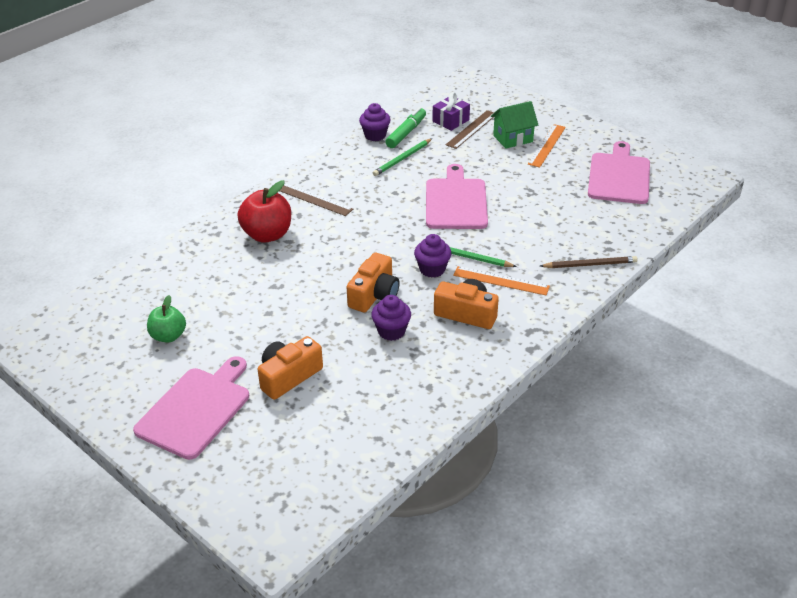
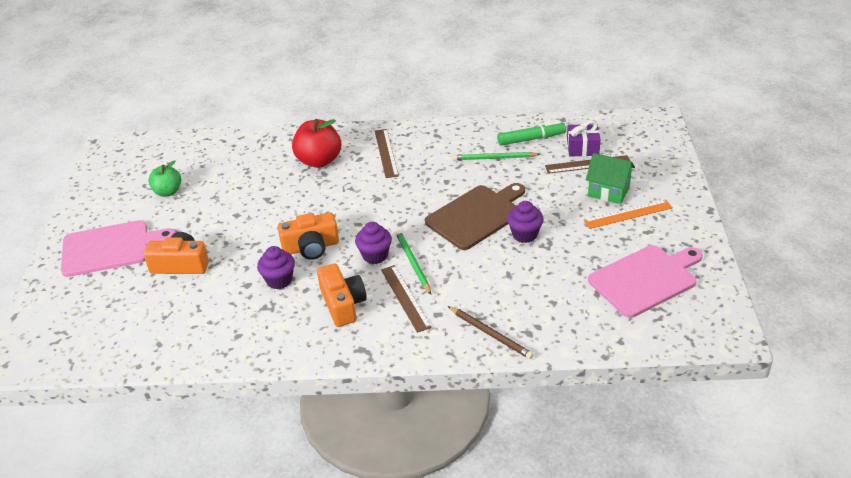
camera: 50 degrees right, 0 degrees up
purple cupcake [359,103,391,141] -> purple cupcake moved to [507,201,544,243]
pink cutting board [426,164,488,229] -> brown cutting board [425,183,525,250]
orange ruler [453,266,550,295] -> brown ruler [381,265,432,333]

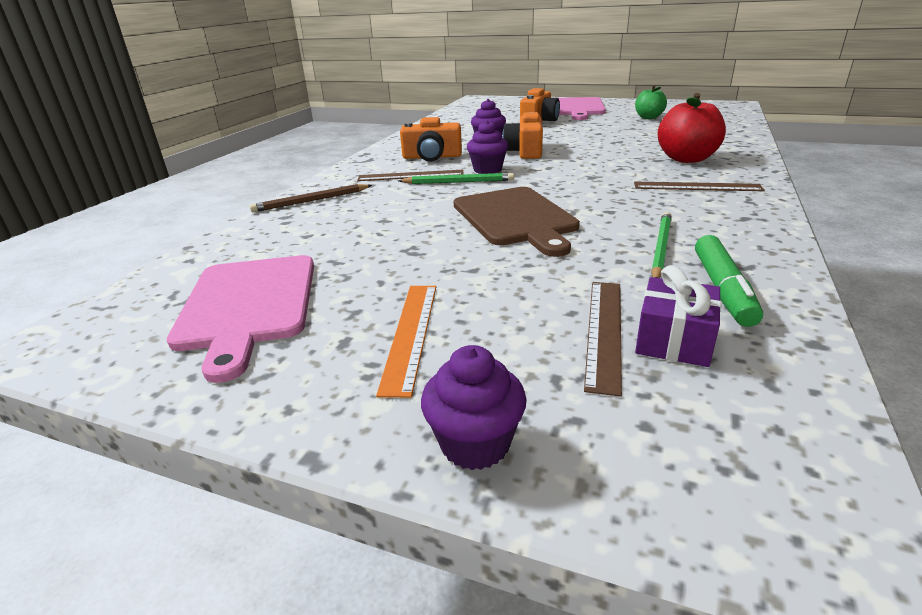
camera: 110 degrees right, 10 degrees down
purple cupcake [507,201,544,243] -> purple cupcake moved to [421,345,527,470]
green house [586,153,635,204] -> none

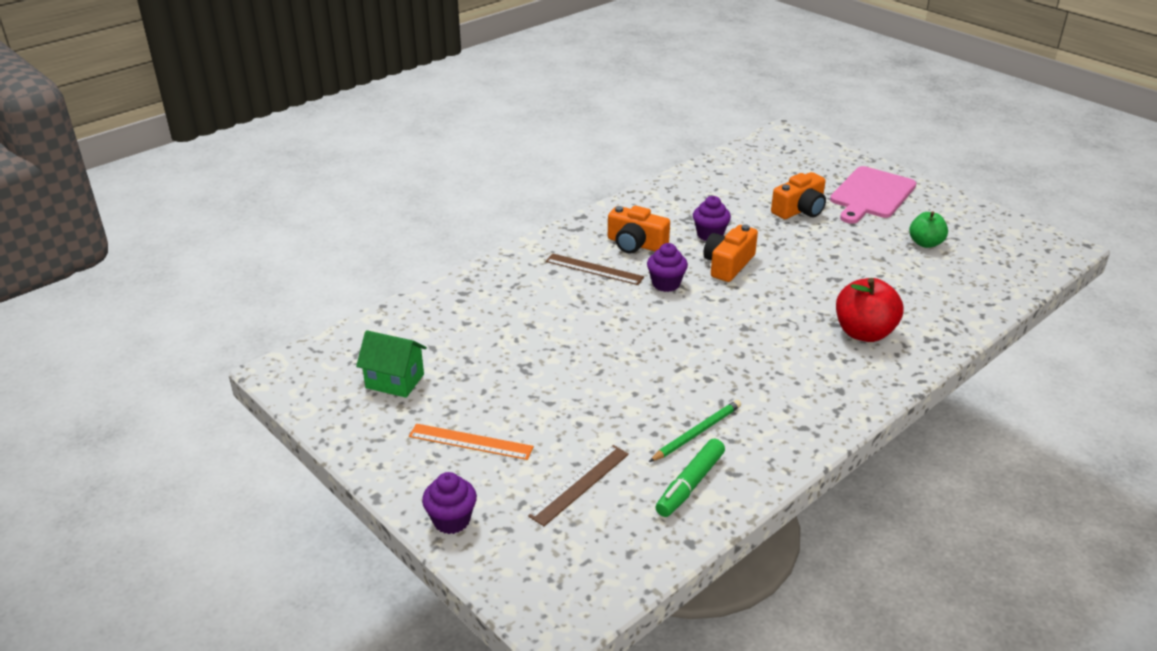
camera: 25 degrees right, 5 degrees up
pink cutting board [167,255,314,383] -> green house [356,330,427,398]
brown pencil [249,184,372,212] -> none
orange ruler [376,286,436,398] -> orange ruler turned 75 degrees clockwise [409,424,534,460]
green pencil [398,173,514,184] -> none
brown cutting board [453,187,580,257] -> none
brown ruler [634,182,765,191] -> none
purple gift [635,265,721,367] -> none

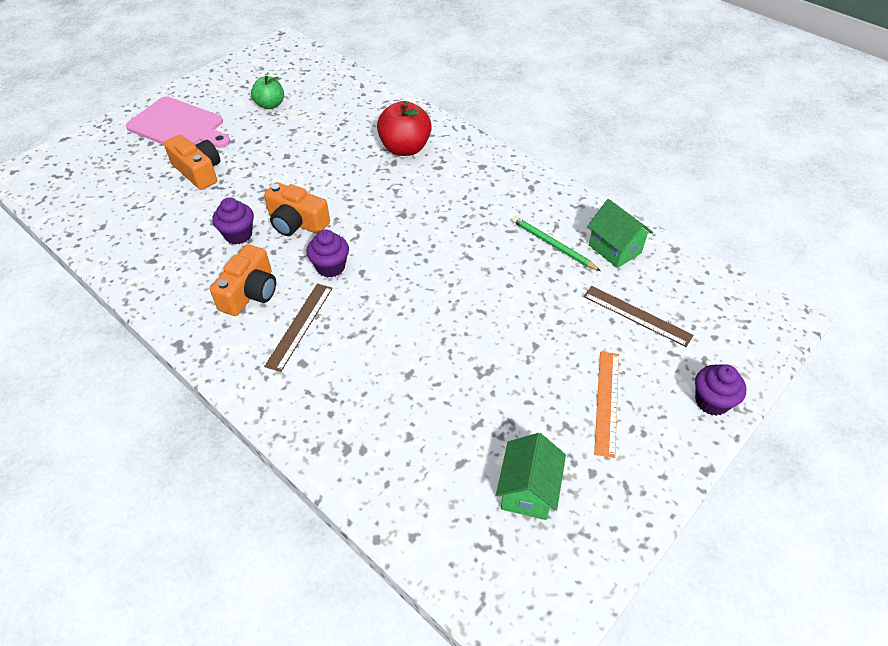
camera: 95 degrees left, 15 degrees up
green marker [656,438,725,517] -> green house [588,199,653,268]

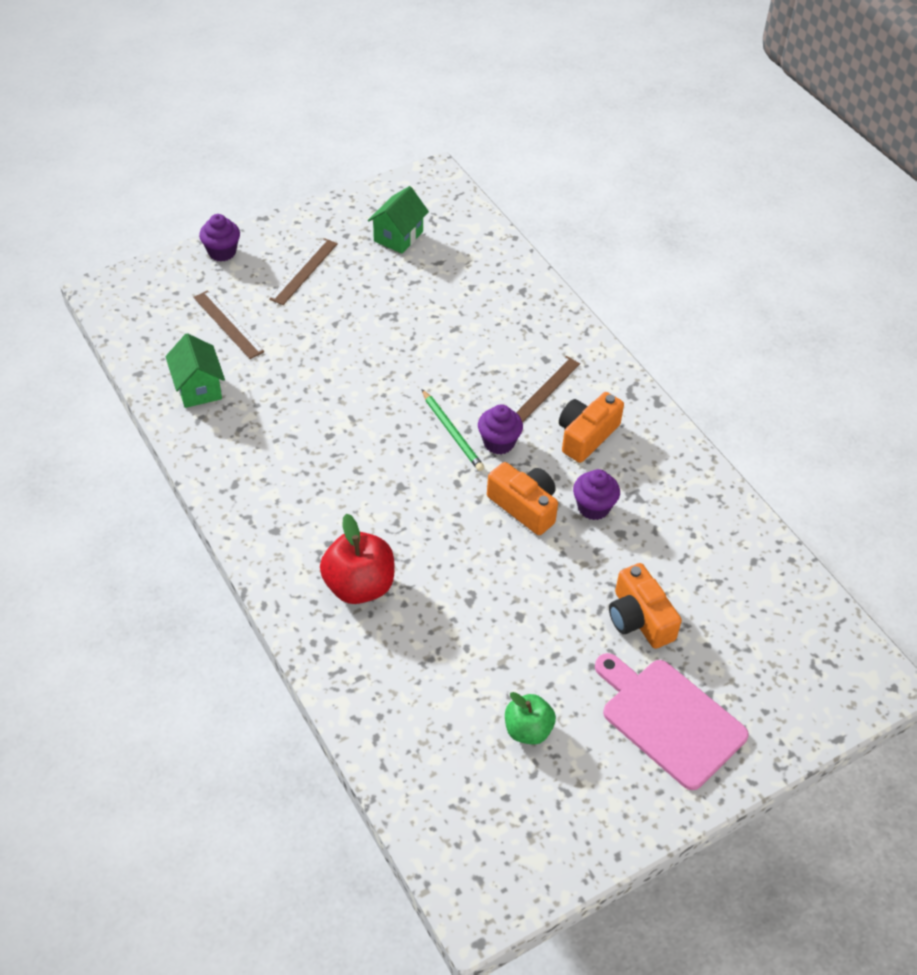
camera: 165 degrees left, 0 degrees up
green pencil [512,216,601,271] -> green pencil moved to [422,390,484,471]
orange ruler [594,351,619,458] -> brown ruler [269,238,338,305]

